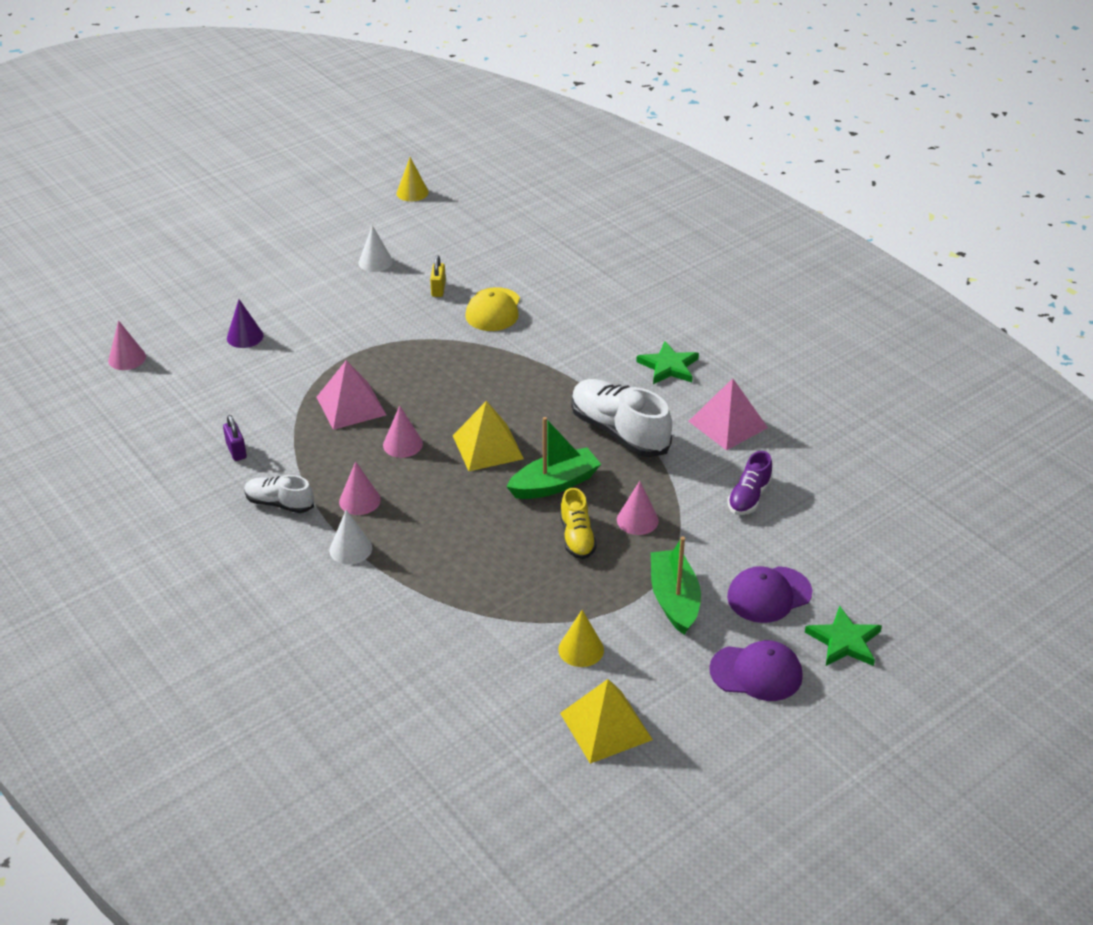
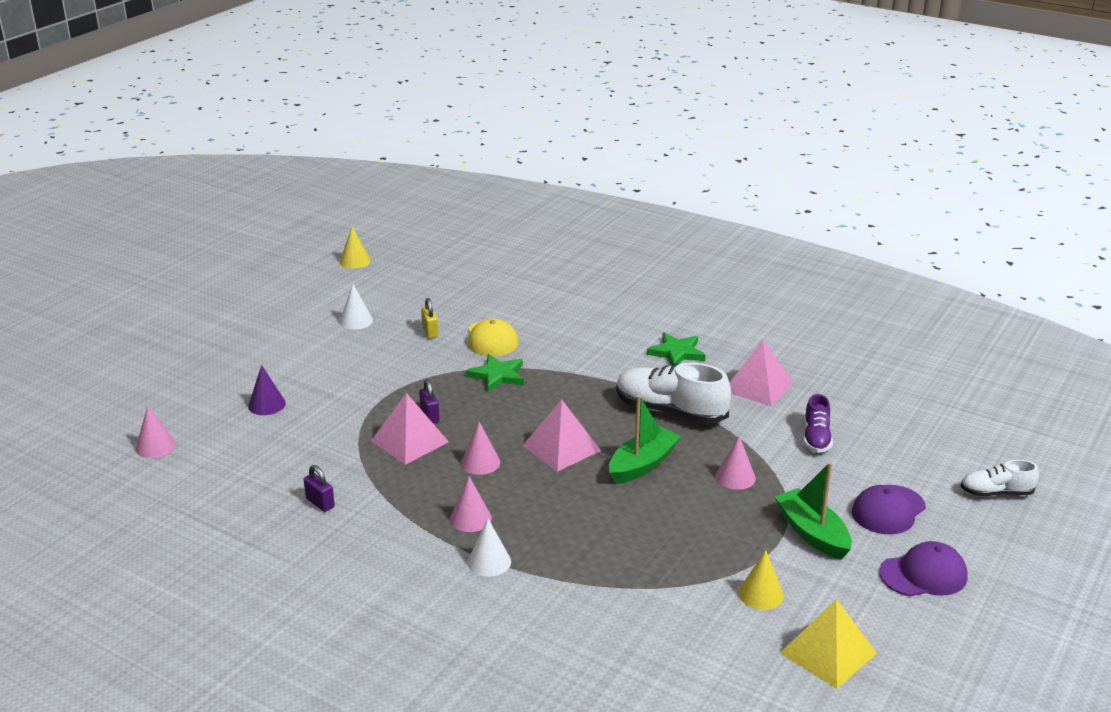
camera: 20 degrees left, 10 degrees down
white shoe [244,475,314,513] -> white shoe moved to [960,460,1039,496]
yellow pyramid [453,401,524,471] -> pink pyramid [523,399,601,472]
yellow shoe [560,488,597,559] -> none
green star [805,606,882,666] -> green star moved to [466,354,524,392]
none -> purple padlock [419,379,440,423]

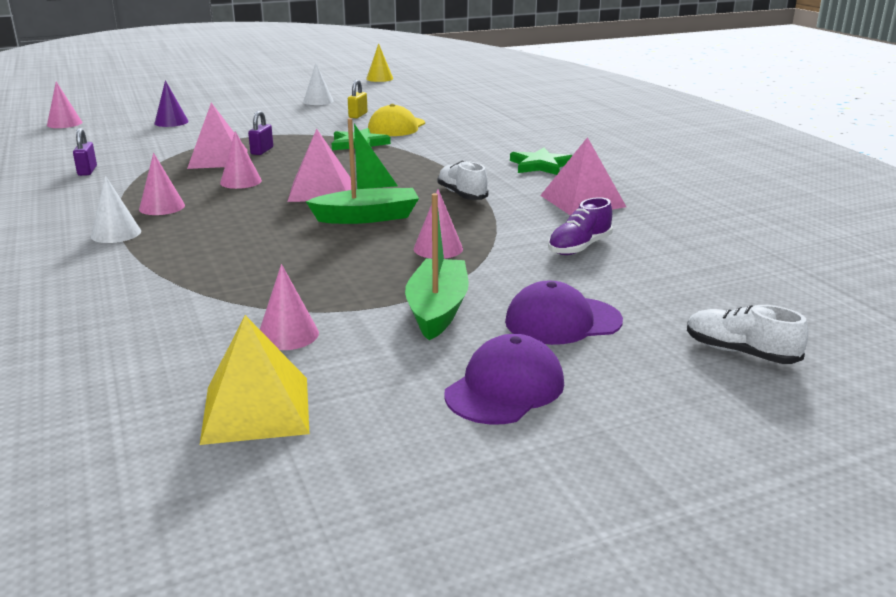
camera: 35 degrees right, 5 degrees down
white shoe [616,362,731,424] -> white shoe [437,161,489,200], size x0.57
yellow cone [738,550,784,610] -> pink cone [260,264,319,350]
purple cap [879,541,968,596] -> purple cap turned 75 degrees counterclockwise [444,334,564,424]

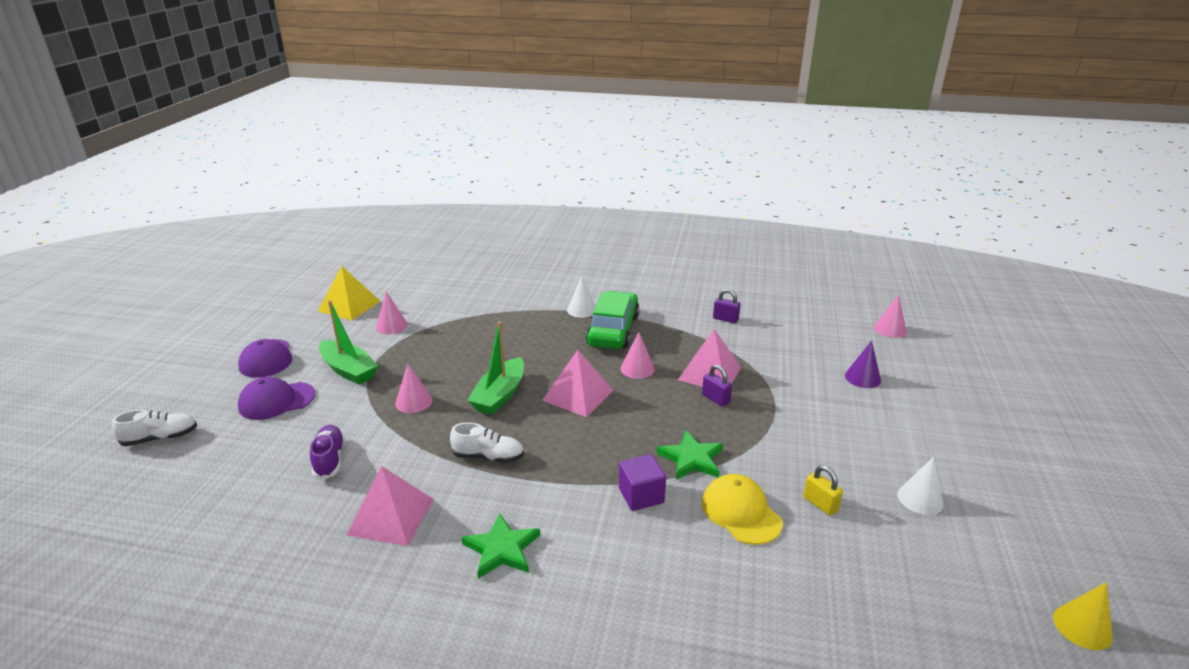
camera: 125 degrees right, 5 degrees up
pink cone [139,153,185,215] -> green car [586,291,640,349]
purple cap [505,281,623,345] -> purple cap turned 135 degrees counterclockwise [238,377,315,420]
none -> purple cube [619,454,666,511]

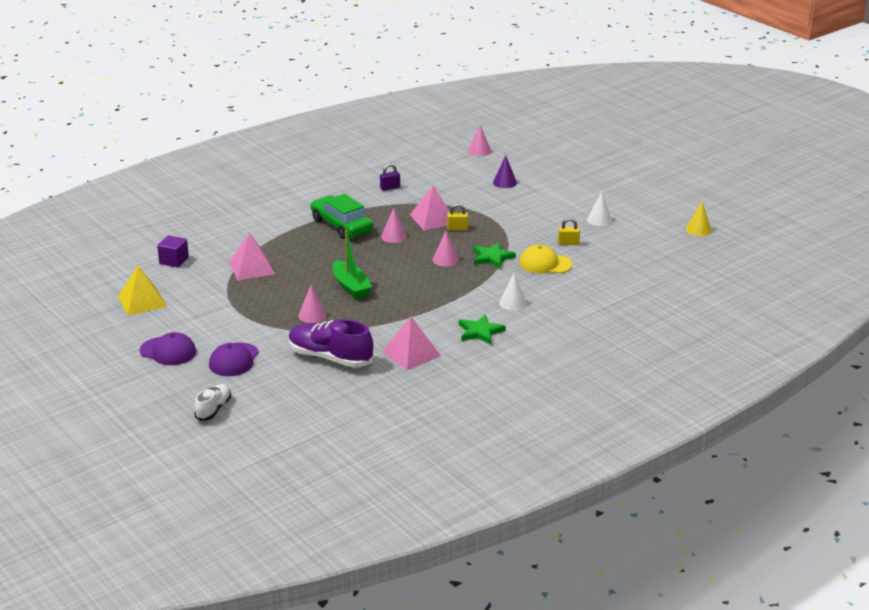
camera: 50 degrees left, 0 degrees up
purple shoe [310,425,345,479] -> purple shoe [288,319,373,368], size x1.77
green boat [319,300,378,385] -> none
pink cone [376,291,408,334] -> pink cone moved to [433,231,459,266]
white shoe [450,422,524,463] -> none
pink pyramid [542,350,613,417] -> pink pyramid moved to [229,233,275,280]
white cone [567,276,595,318] -> white cone moved to [499,273,527,311]
purple cube [619,454,666,511] -> purple cube moved to [157,235,189,268]
purple padlock [702,364,732,407] -> yellow padlock [447,203,468,230]

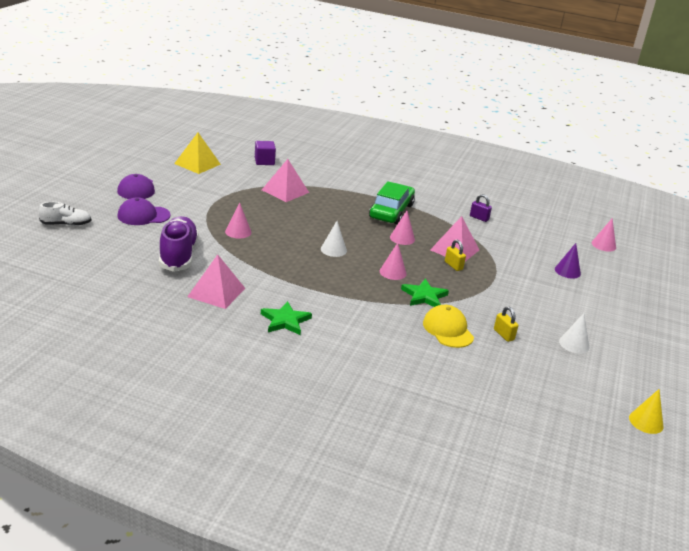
camera: 55 degrees right, 0 degrees up
green boat [333,230,372,299] -> none
white cone [499,273,527,311] -> white cone moved to [321,221,347,257]

